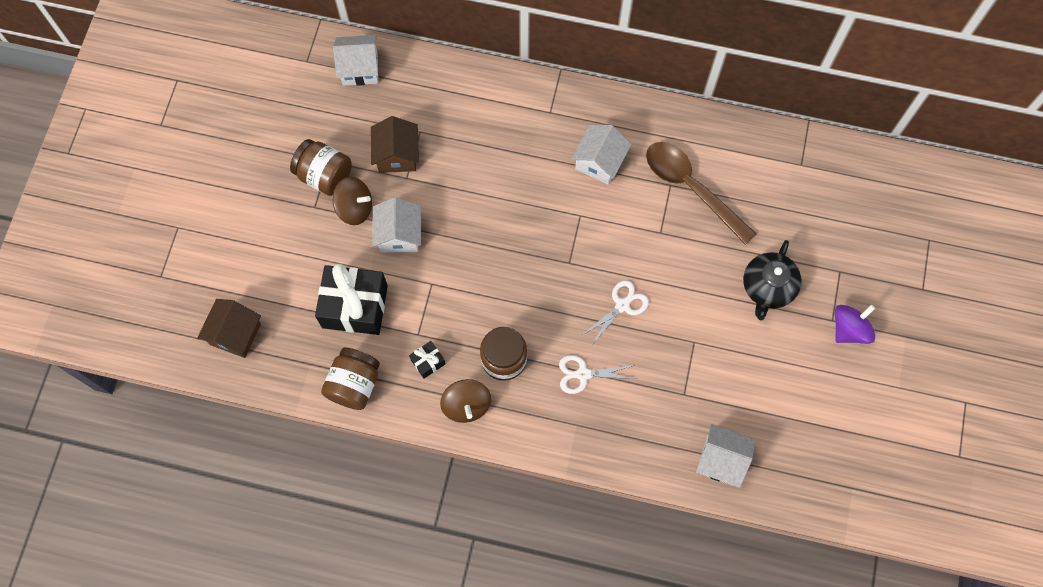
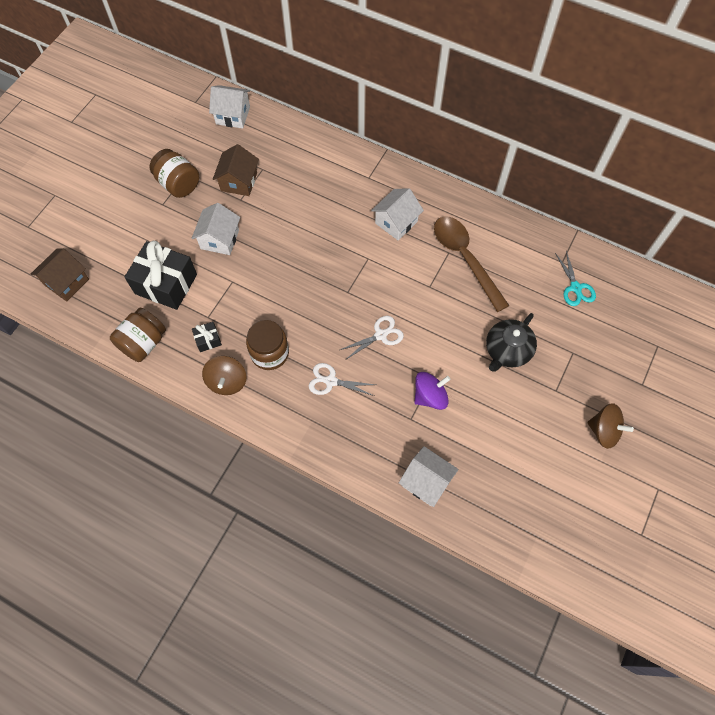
camera: 15 degrees right, 5 degrees down
brown spinning top [333,177,372,225] -> brown spinning top moved to [587,403,634,449]
purple spinning top [835,305,875,344] -> purple spinning top moved to [414,372,451,410]
none -> turquoise scissors [555,251,596,306]

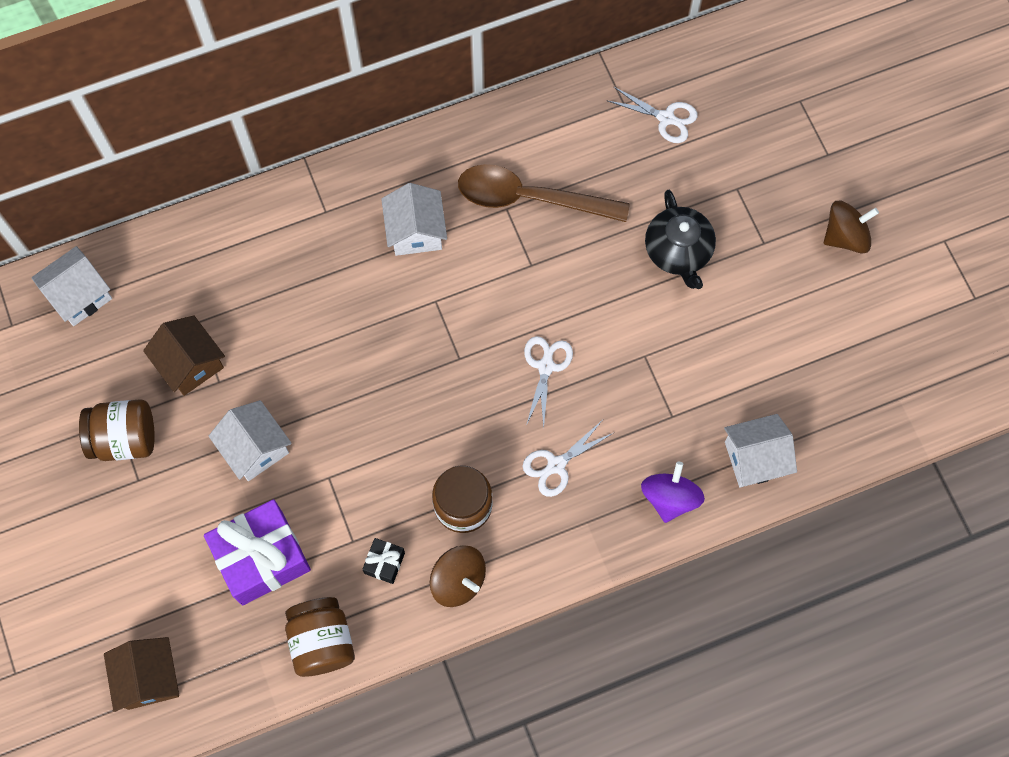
camera: 50 degrees left, 5 degrees up
black gift [124,240,197,310] -> purple gift [204,499,311,606]
purple spinning top [414,372,451,410] -> purple spinning top moved to [641,461,705,523]
turquoise scissors [555,251,596,306] -> white scissors [608,87,698,143]

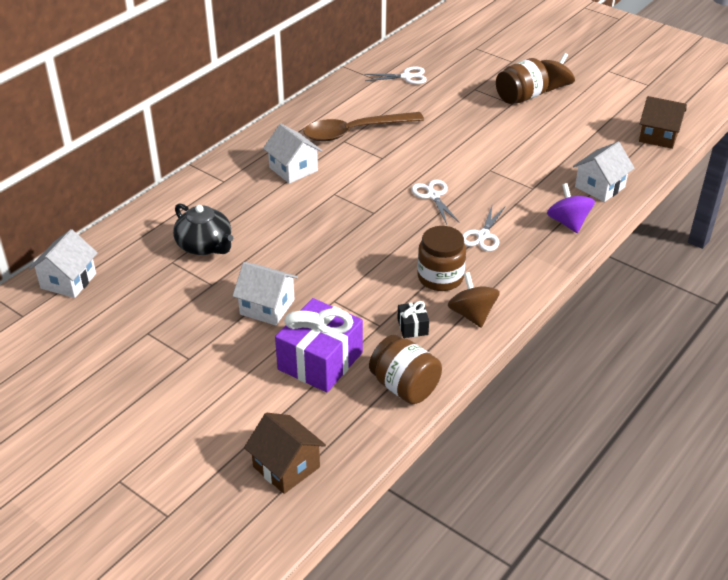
camera: 30 degrees left, 30 degrees down
brown jar [79,399,155,461] -> brown jar moved to [496,58,549,104]
brown house [143,315,225,396] -> brown house moved to [639,96,687,149]
brown spinning top [430,546,486,607] -> brown spinning top turned 120 degrees counterclockwise [447,272,500,327]
black teapot [645,190,716,289] -> black teapot moved to [173,203,233,255]

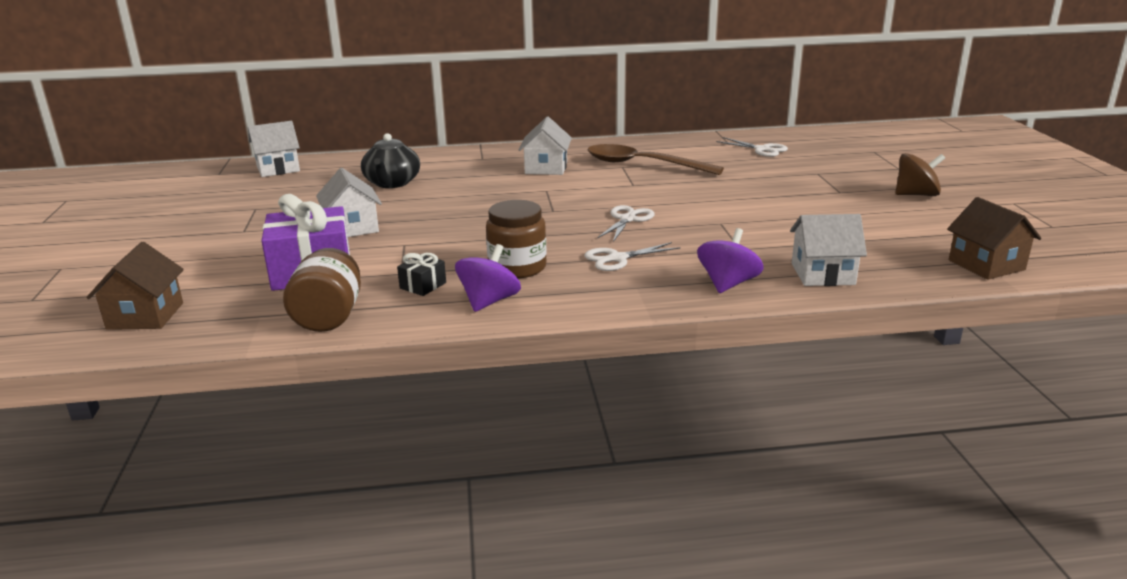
camera: 45 degrees right, 15 degrees down
brown spinning top [447,272,500,327] -> purple spinning top [455,244,521,312]
brown jar [496,58,549,104] -> none

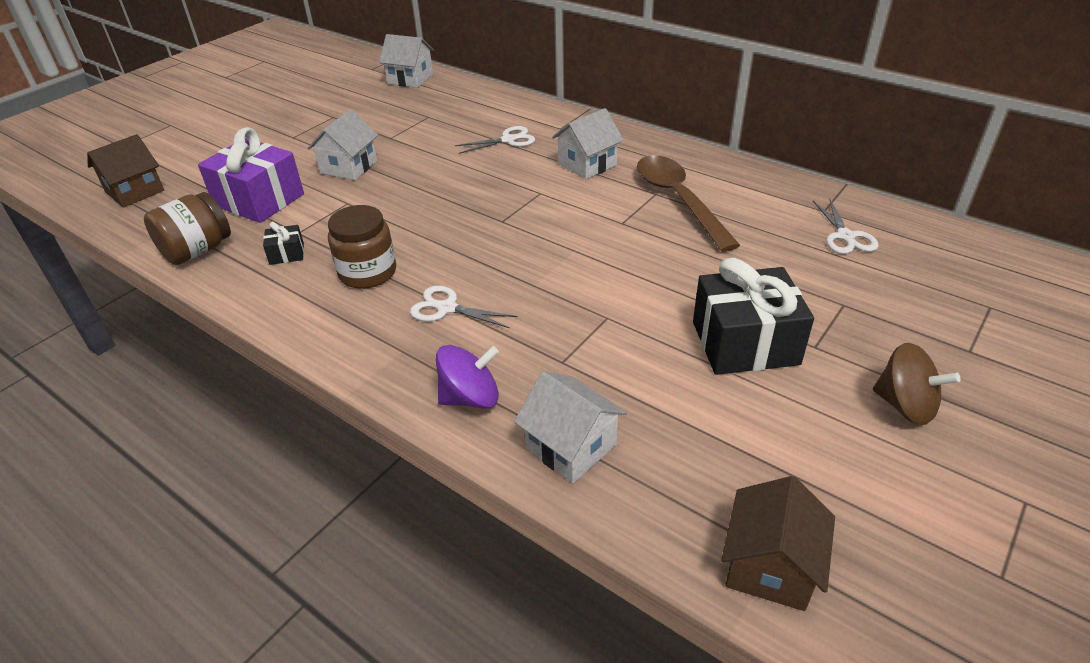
camera: 45 degrees right, 15 degrees up
black teapot [361,133,420,188] -> none
purple spinning top [455,244,521,312] -> none
white scissors [597,205,655,242] -> white scissors moved to [455,126,535,154]
none -> black gift [693,258,814,375]

